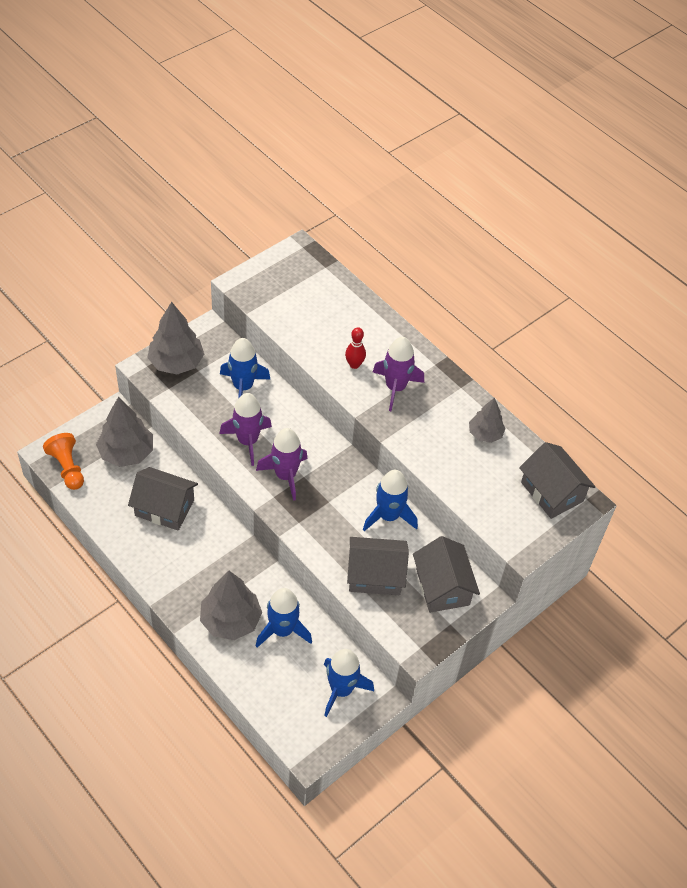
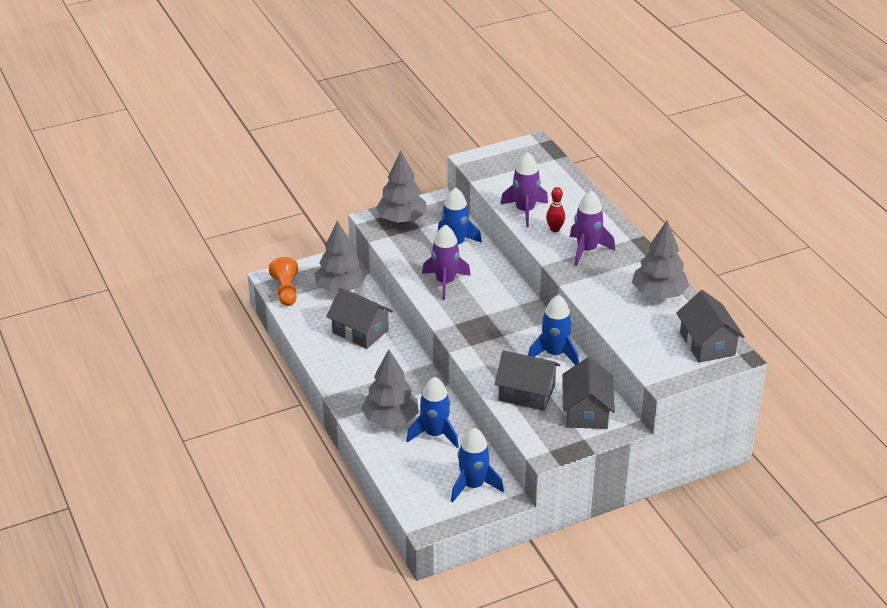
camera: 20 degrees right, 15 degrees down
purple rocket [256,428,308,501] -> purple rocket moved to [500,152,548,227]
grey tree [469,397,506,443] -> grey tree [632,220,689,299], size x1.63

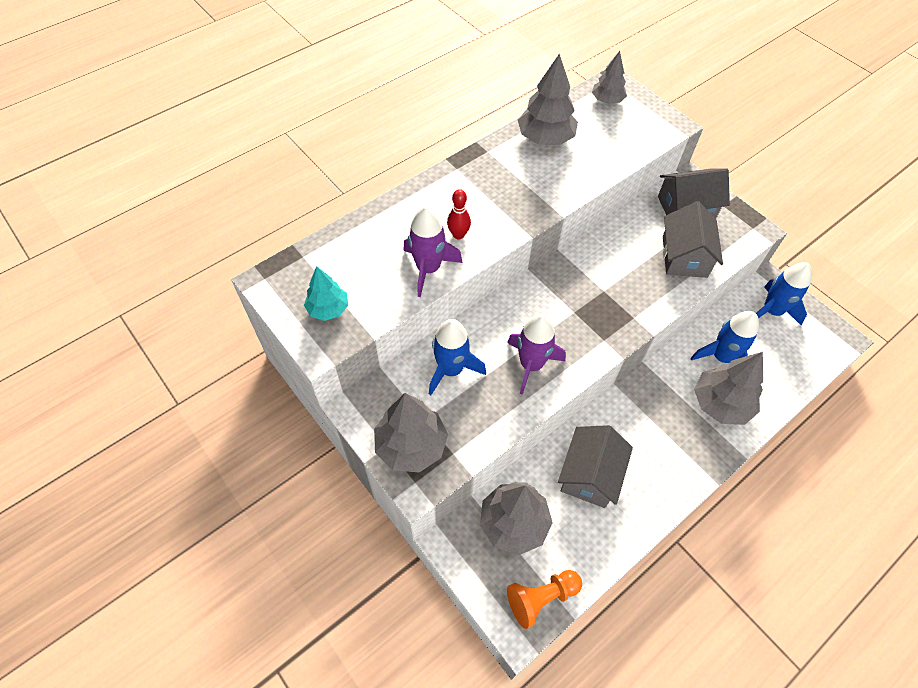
camera: 105 degrees left, 20 degrees up
blue rocket [528,295,579,365] -> none
purple rocket [570,190,615,266] -> none
grey house [676,290,745,363] -> grey tree [592,51,627,104]
none -> turquoise tree [304,266,348,321]

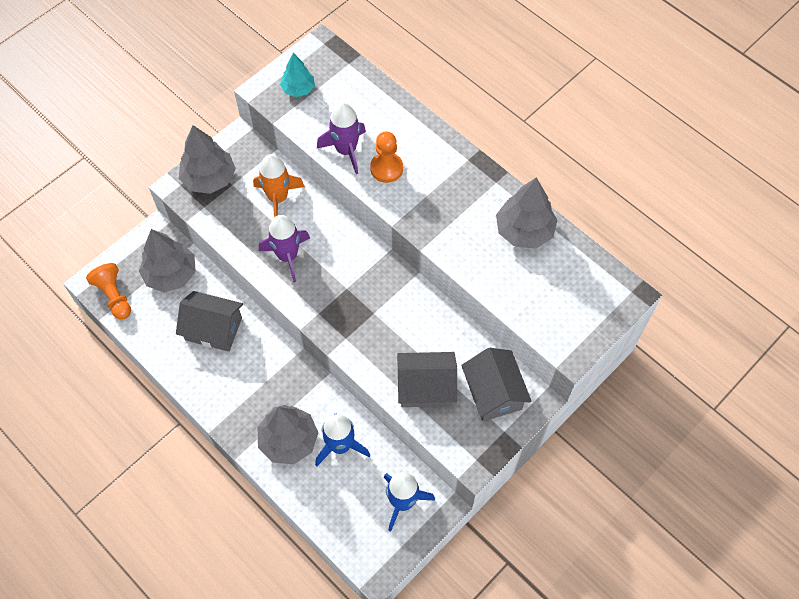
camera: 85 degrees right, 5 degrees up
blue rocket [429,319,486,395] -> orange rocket [253,154,305,217]
red bowling pin [447,189,471,239] -> orange pawn [370,131,403,183]
grey tree [592,51,627,104] -> none

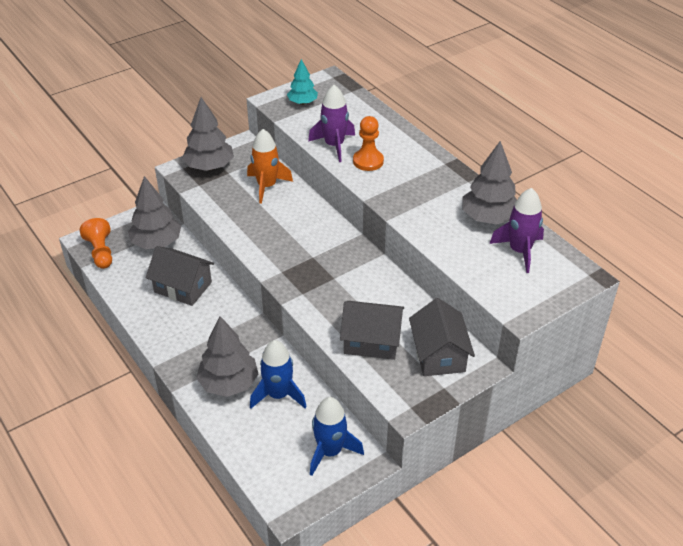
camera: 10 degrees right, 20 degrees down
purple rocket [259,215,310,282] -> purple rocket moved to [489,188,544,273]

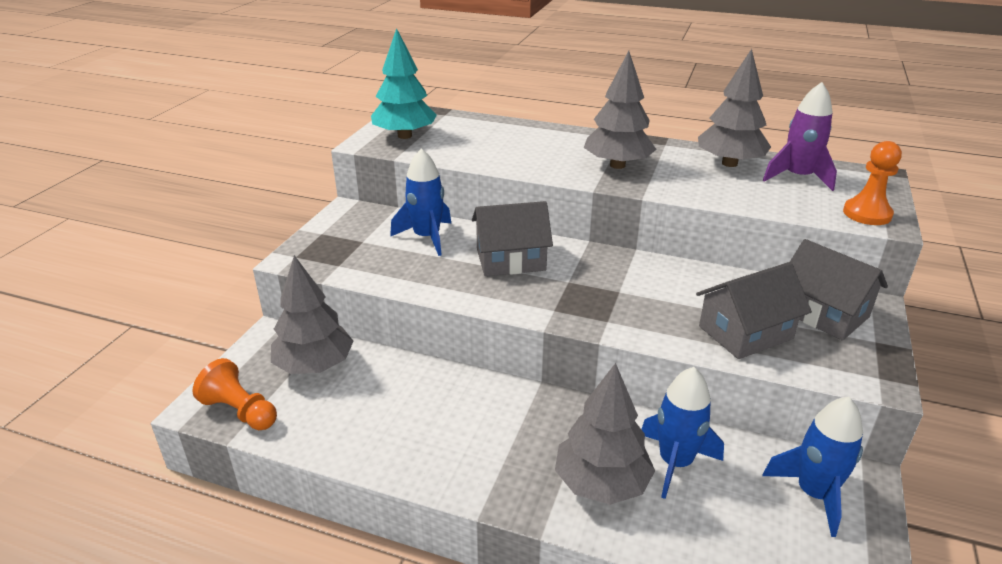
camera: 35 degrees left, 10 degrees down
grey house [146,246,214,306] -> grey house moved to [472,201,553,276]
grey tree [182,97,234,171] -> grey tree moved to [584,51,657,169]
orange rocket [247,129,293,204] -> blue rocket [390,148,451,256]
turquoise tree [287,59,318,105] -> turquoise tree [371,28,437,139], size x1.63
purple rocket [308,85,355,162] -> none
orange pawn [353,116,384,171] -> orange pawn moved to [843,141,902,225]

